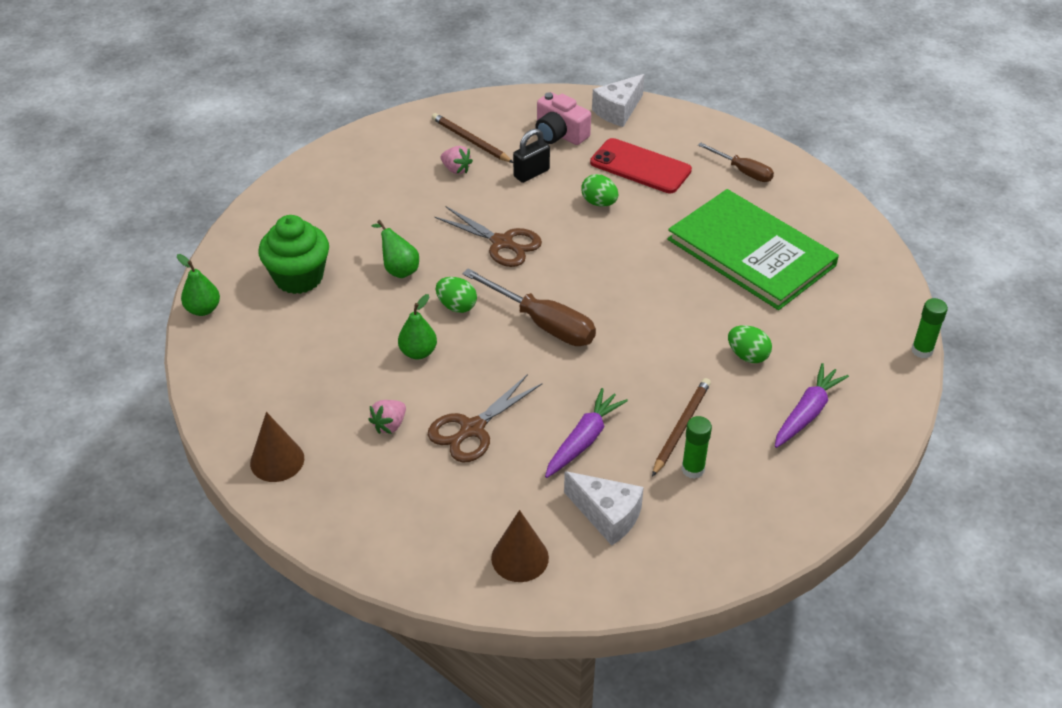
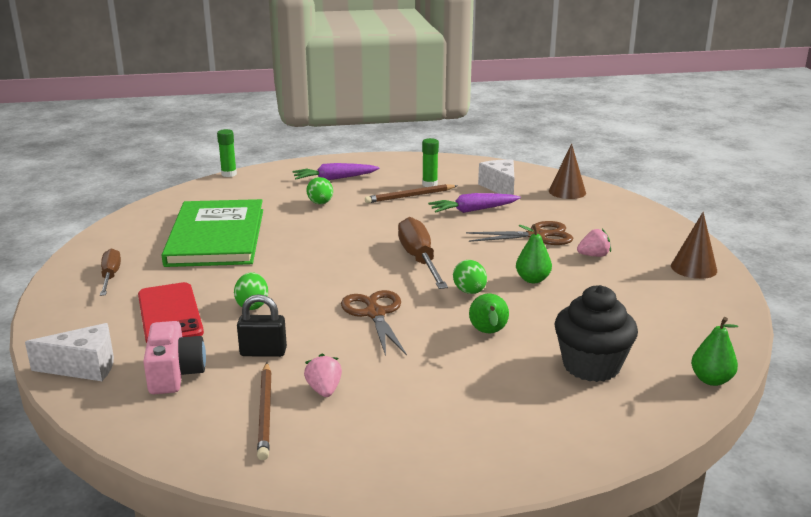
camera: 140 degrees left, 20 degrees down
green cupcake [258,215,329,294] -> black cupcake [554,285,638,382]

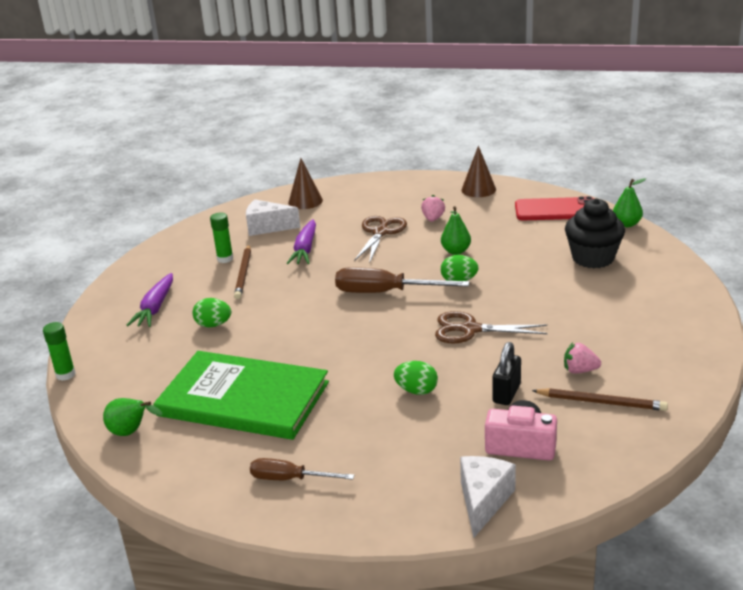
camera: 65 degrees left, 5 degrees up
red phone [138,282,204,343] -> red phone moved to [515,196,594,220]
green pear [469,294,509,333] -> green pear moved to [103,398,162,436]

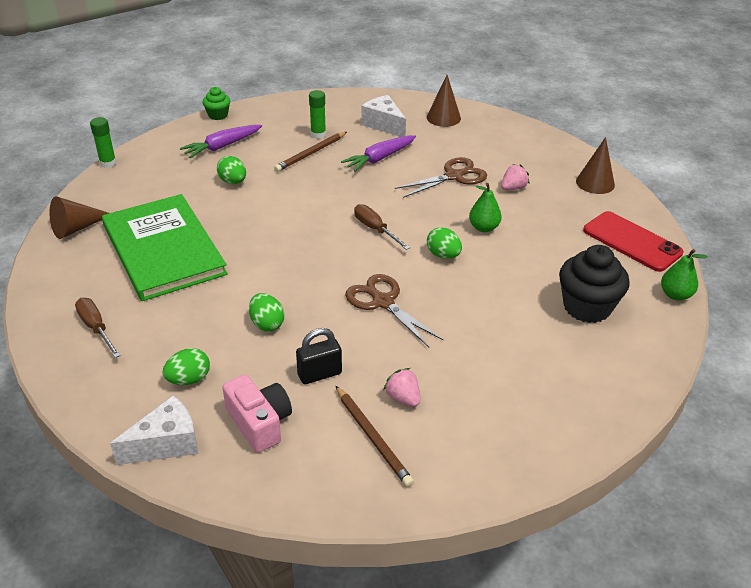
camera: 40 degrees right, 10 degrees up
green pear [103,398,162,436] -> brown cone [49,196,109,239]
brown screwdriver [335,267,469,293] -> brown screwdriver [354,204,410,250], size x0.61
none -> green egg [163,348,210,385]
none -> green cupcake [202,87,230,120]

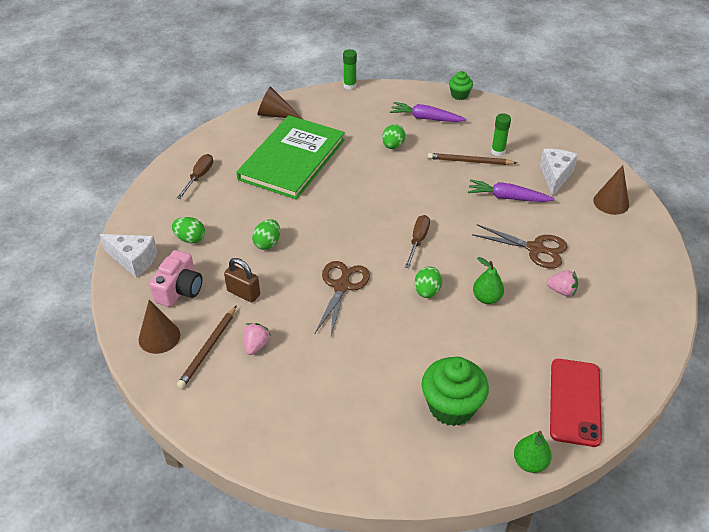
camera: 55 degrees right, 5 degrees up
black padlock [296,328,342,384] -> brown padlock [224,258,260,302]
black cupcake [559,245,630,323] -> green cupcake [422,357,489,426]
brown cone [576,137,615,194] -> brown cone moved to [139,300,180,354]

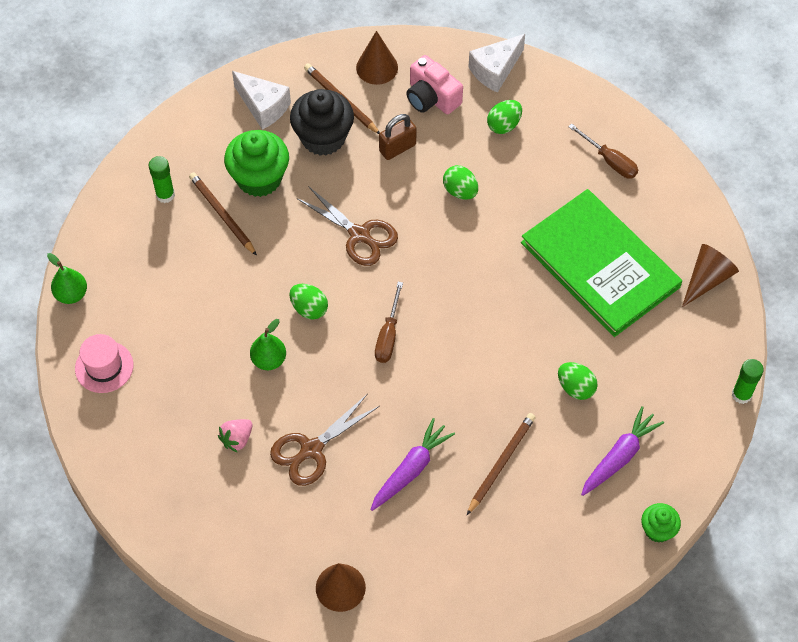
camera: 115 degrees right, 15 degrees up
pink strawberry [243,323,271,355] -> black cupcake [290,89,354,156]
brown screwdriver [405,215,430,268] -> brown screwdriver turned 60 degrees clockwise [375,282,403,363]
green cupcake [422,357,489,426] -> green cupcake moved to [224,130,289,197]
green glue stick [491,113,511,156] -> green glue stick moved to [149,156,175,203]
white cheese [540,149,578,196] -> white cheese moved to [232,71,291,130]
red phone [550,359,602,447] -> pink hat [75,334,133,393]
none -> brown pencil [189,172,257,256]

